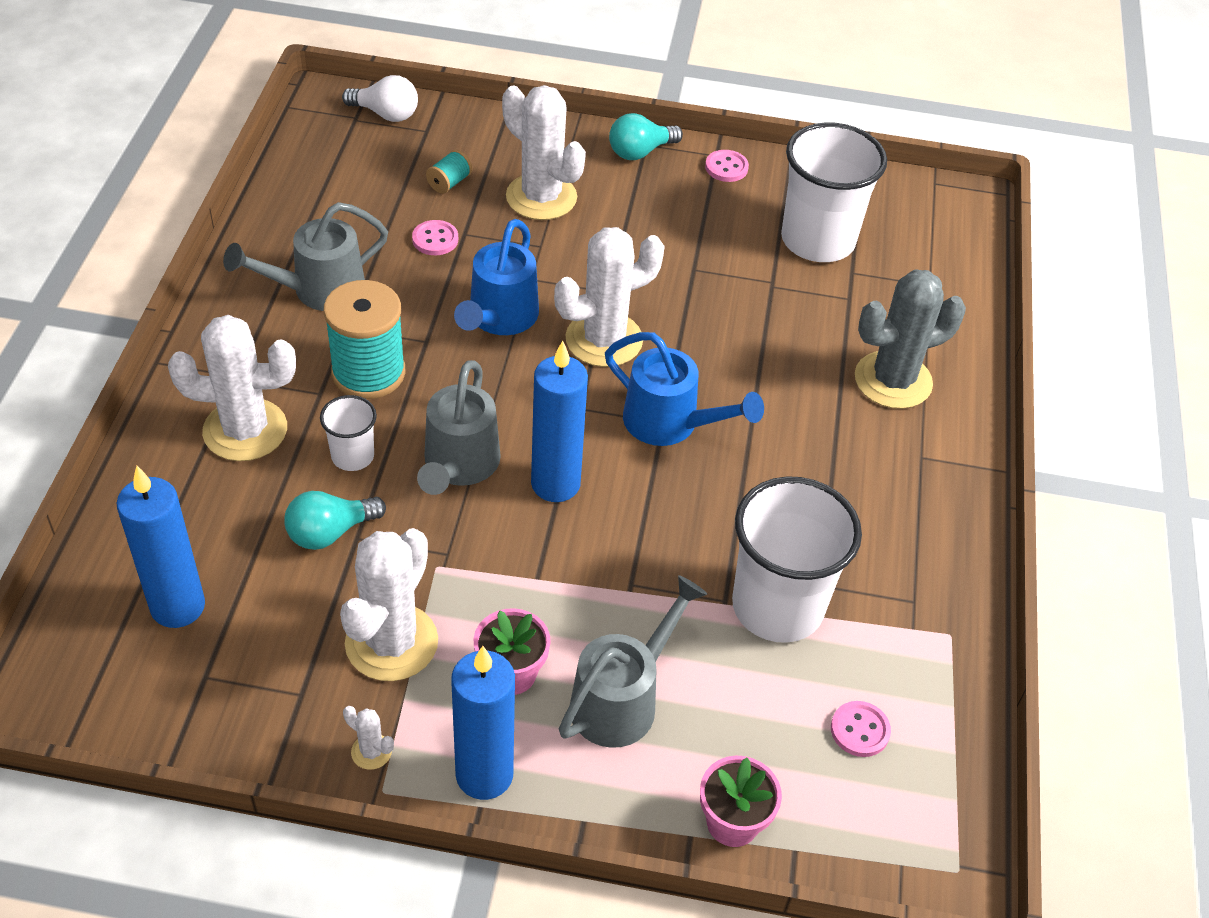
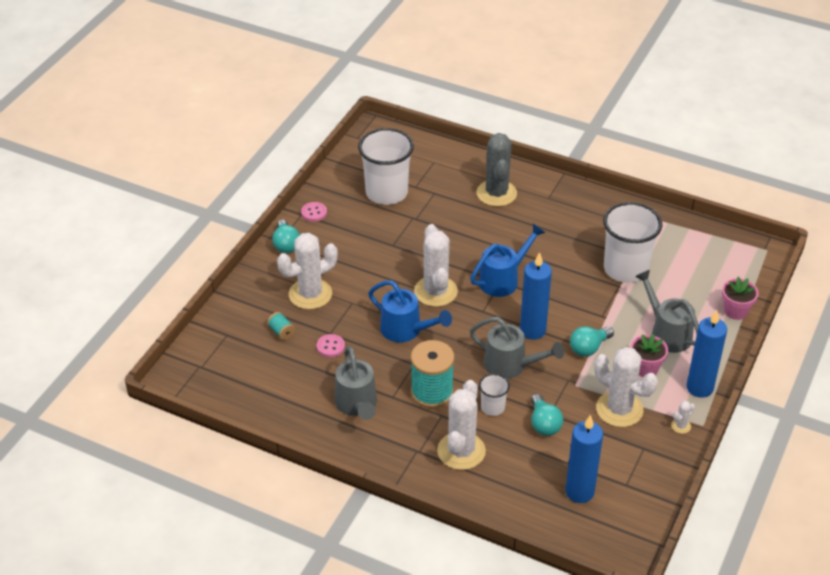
camera: 70 degrees left, 5 degrees down
white light bulb [342,75,418,122] -> none
pink button [831,701,891,757] -> none
none -> turquoise light bulb [570,326,614,357]

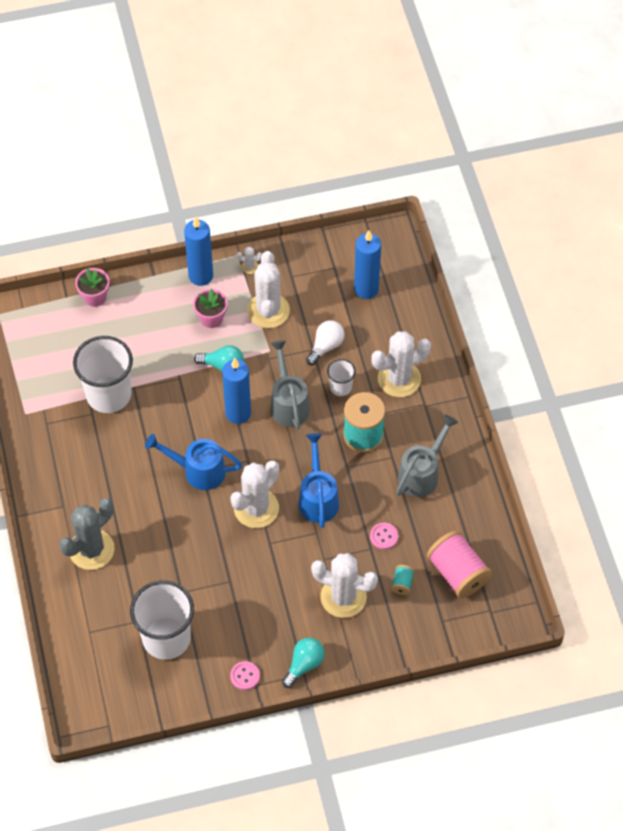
camera: 130 degrees left, 15 degrees up
turquoise light bulb [531,394,563,436] -> white light bulb [306,320,345,365]
grey watering can [635,270,699,353] -> none
none -> pink spool [427,530,492,598]

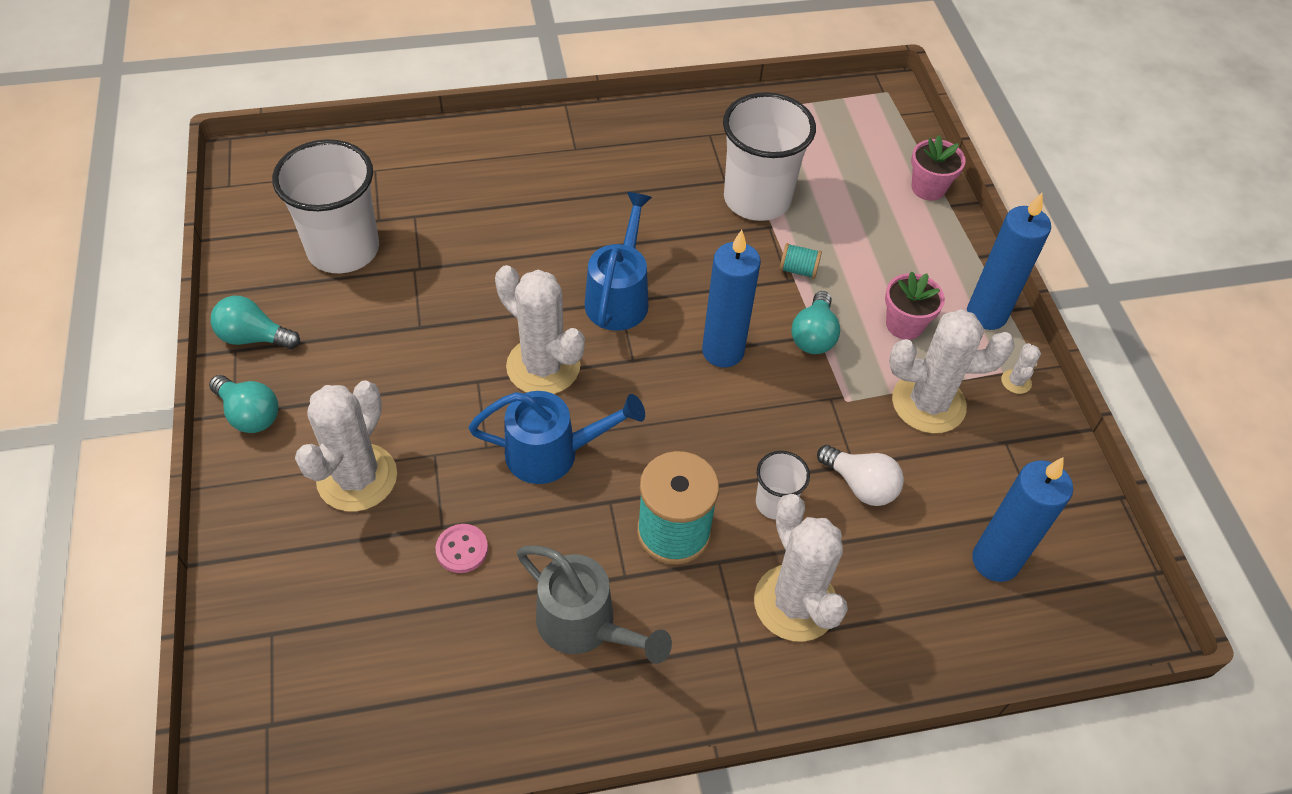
camera: 90 degrees right, 5 degrees down
grey cactus [59,498,114,570] -> none
pink button [230,661,260,690] -> turquoise light bulb [211,296,300,349]
grey watering can [270,340,310,430] -> none
turquoise spool [391,565,415,595] -> turquoise spool moved to [779,243,822,279]
pink spool [427,530,492,598] -> none

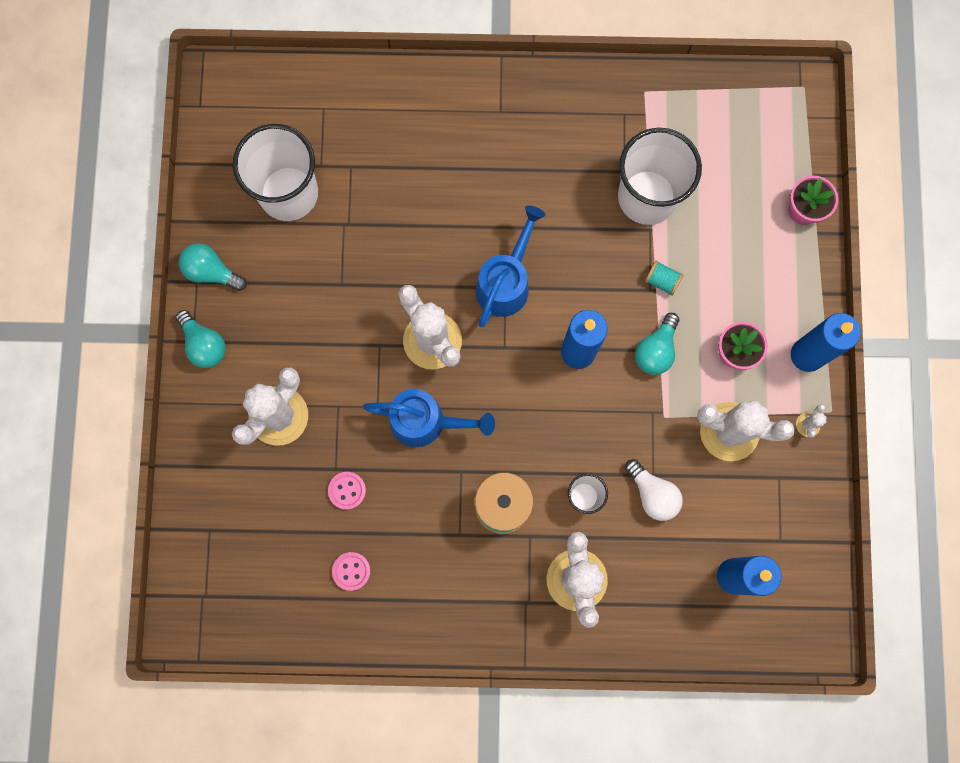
camera: 15 degrees right, 25 degrees up
grey watering can [517,545,672,664] -> none
none -> pink button [332,552,371,591]

